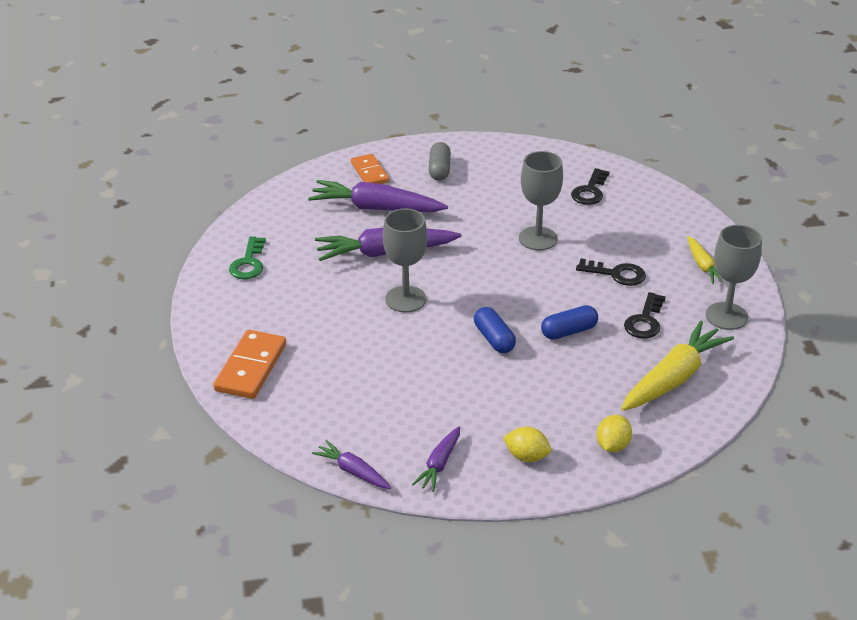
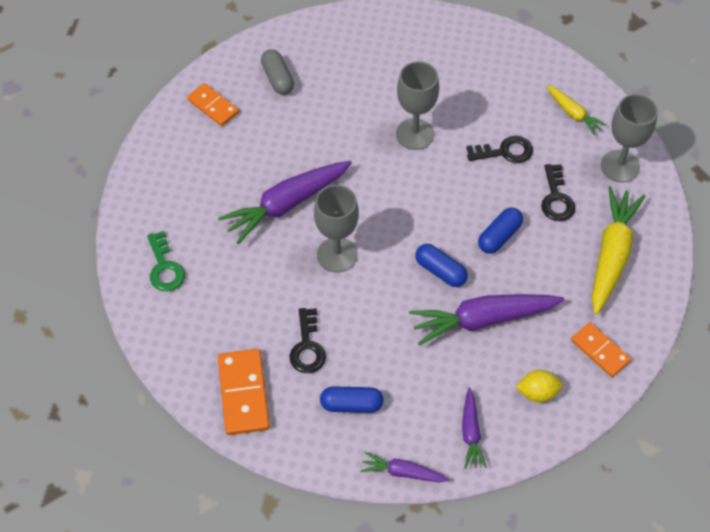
camera: 25 degrees left, 20 degrees up
purple carrot [308,180,448,212] -> purple carrot moved to [409,294,564,345]
black key [571,168,610,205] -> black key moved to [289,308,326,373]
yellow lemon [597,415,632,452] -> orange domino [571,322,631,377]
none -> blue capsule [320,387,384,413]

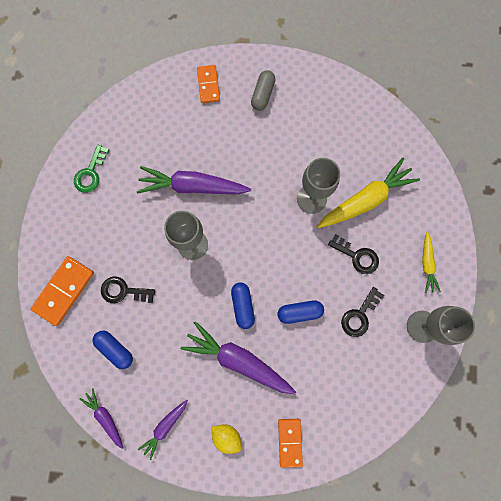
camera: 40 degrees right, 20 degrees up
black key [289,308,326,373] -> black key turned 60 degrees clockwise [101,276,155,303]
yellow carrot [592,186,646,315] -> yellow carrot moved to [317,158,420,228]

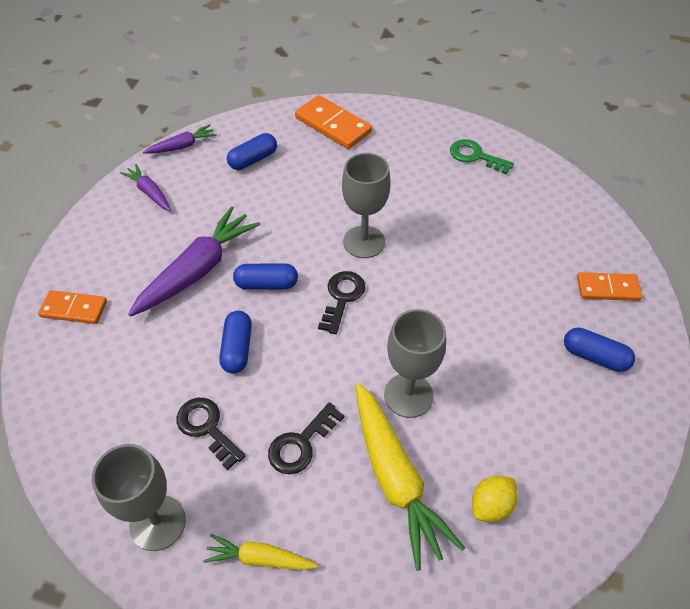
camera: 100 degrees right, 25 degrees down
black key [101,276,155,303] -> black key moved to [318,271,365,334]
purple carrot [137,166,251,194] -> none
yellow lemon [212,424,241,454] -> yellow lemon moved to [472,476,518,522]
grey capsule [251,70,275,111] -> blue capsule [564,328,635,372]

